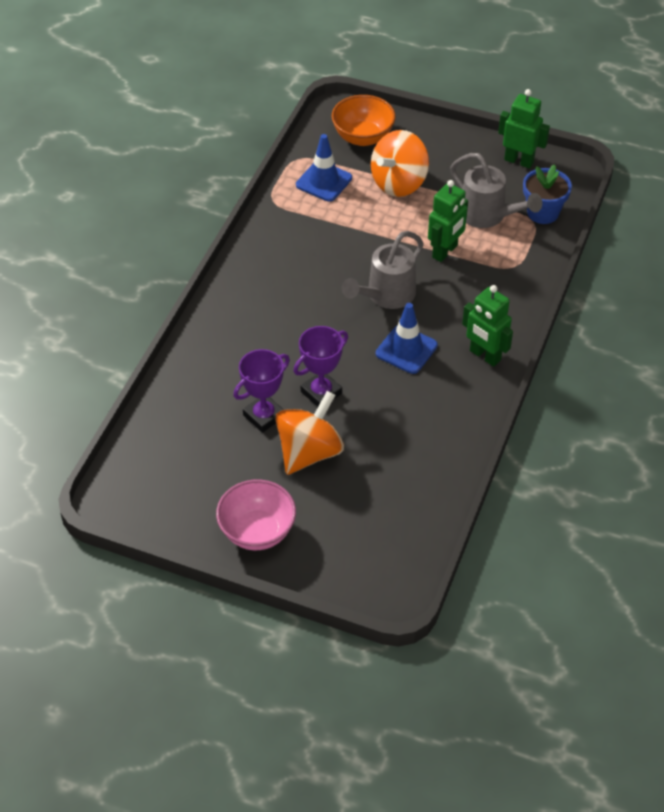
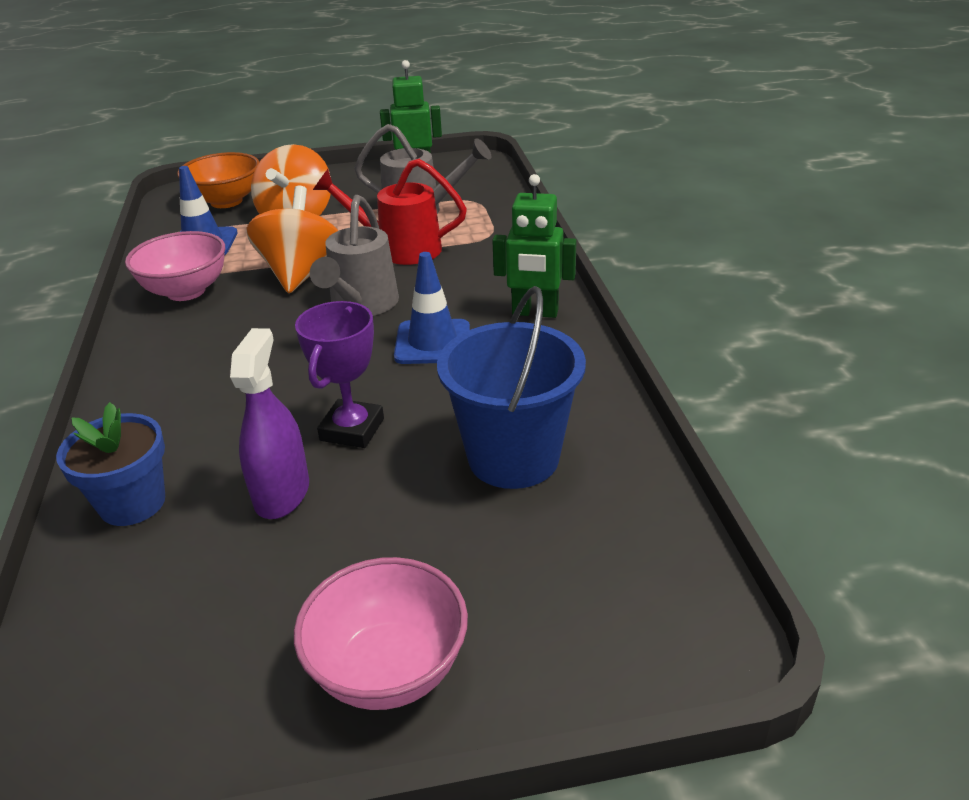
camera: 30 degrees left, 15 degrees down
purple trophy [233,349,290,433] -> purple spray bottle [230,328,309,519]
orange spinning top [275,391,344,475] -> orange spinning top moved to [246,186,338,293]
green robot [428,180,468,262] -> red watering can [313,159,467,265]
blue flower pot [523,164,572,224] -> blue flower pot moved to [56,402,165,526]
none -> pink bowl [125,231,225,301]
none -> blue bucket [437,286,586,489]

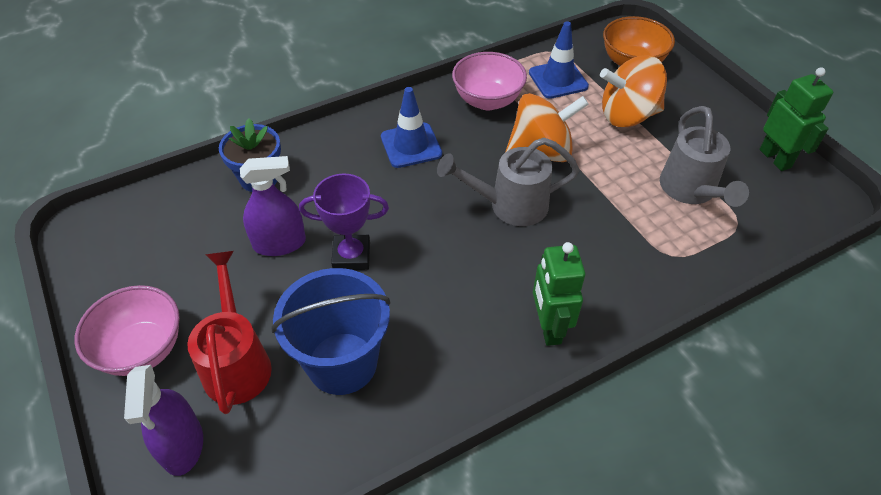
camera: 70 degrees right, 15 degrees up
red watering can [313,159,467,265] -> red watering can moved to [187,251,272,414]
blue traffic cone [394,252,470,364] -> blue traffic cone moved to [381,87,442,168]
none -> purple spray bottle [124,365,203,476]

